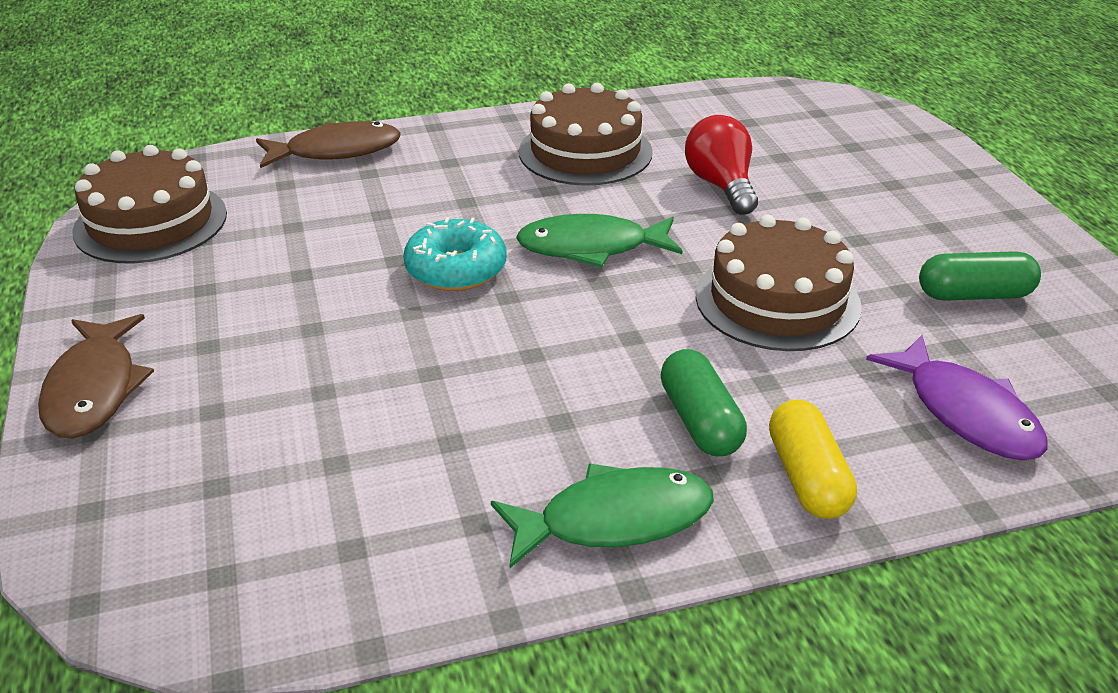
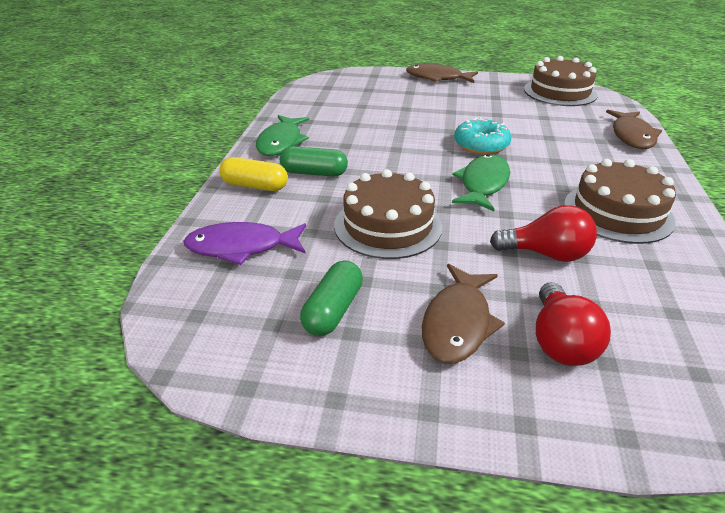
camera: 115 degrees right, 0 degrees up
none -> brown fish [422,264,505,364]
none -> red light bulb [536,282,611,366]

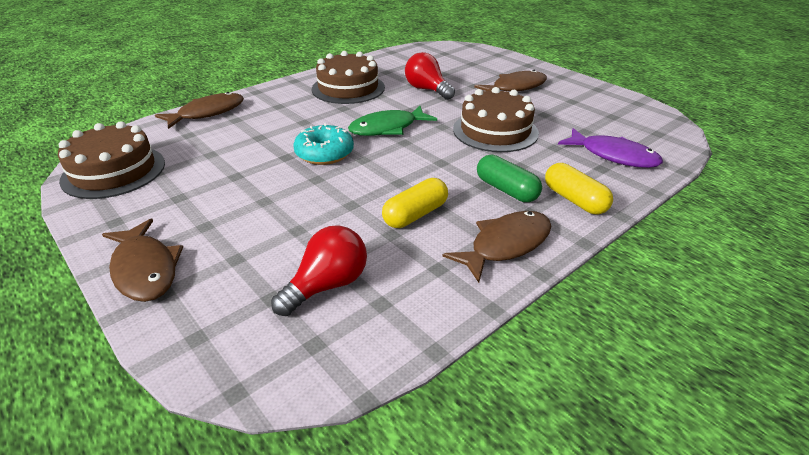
camera: 140 degrees left, 0 degrees up
green fish [256,115,309,156] -> brown fish [443,211,551,283]
green capsule [300,260,363,336] -> none
red light bulb [536,282,611,366] -> red light bulb moved to [271,225,367,316]
none -> yellow capsule [382,178,448,228]

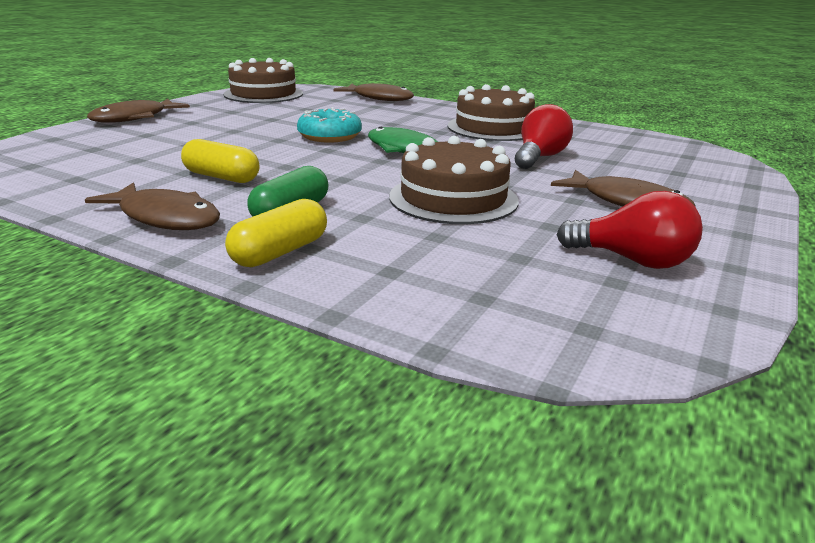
camera: 70 degrees right, 10 degrees down
red light bulb [271,225,367,316] -> red light bulb moved to [557,191,703,269]
purple fish [558,128,663,168] -> none

